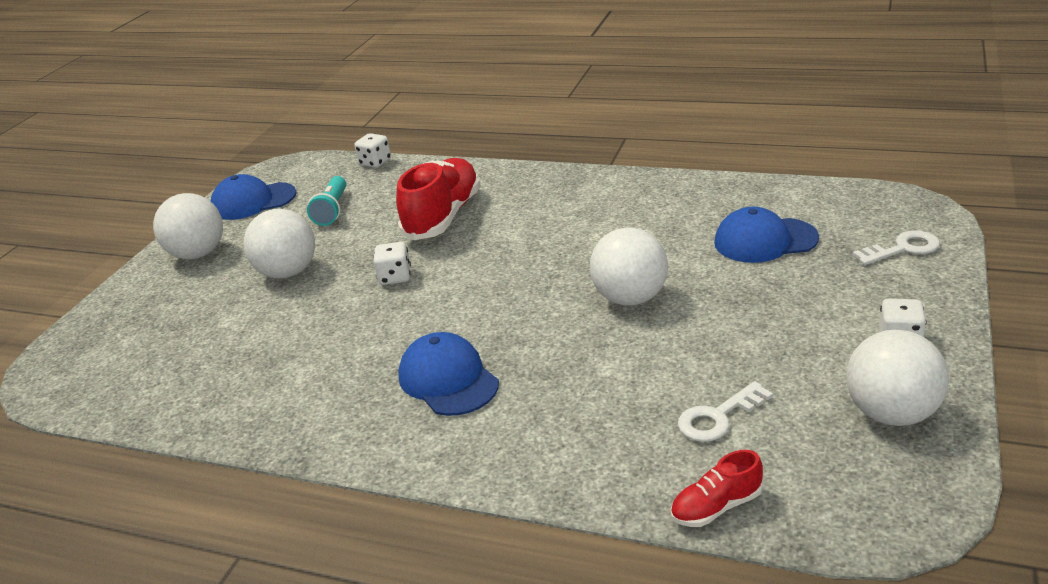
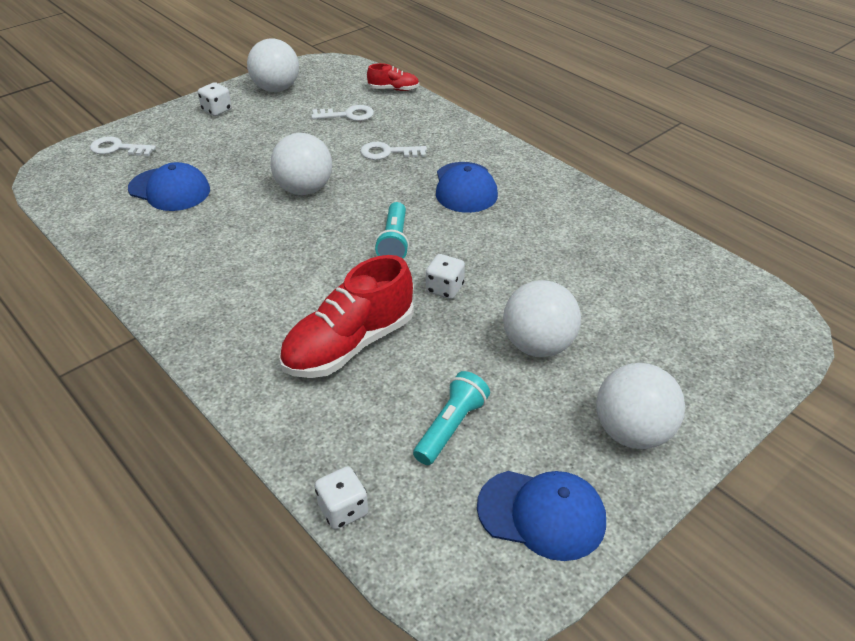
camera: 155 degrees left, 10 degrees up
none -> white key [360,142,427,160]
none -> turquoise flashlight [375,202,409,259]

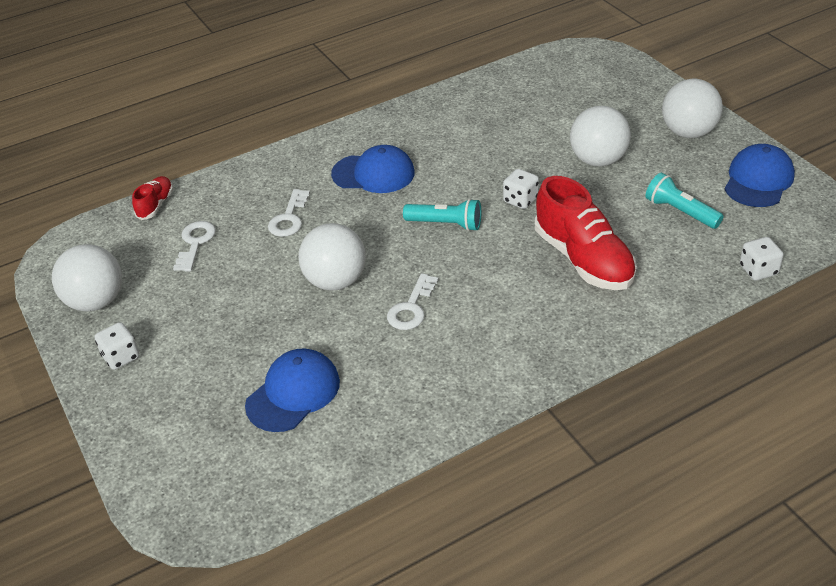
camera: 75 degrees left, 0 degrees up
white key [90,136,156,156] -> white key moved to [387,273,439,330]

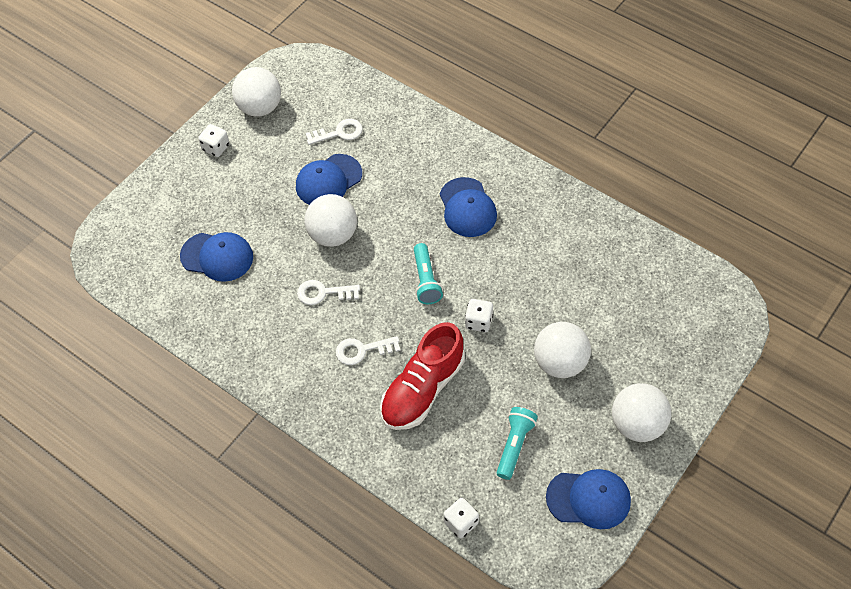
camera: 65 degrees right, 15 degrees up
red shoe [132,176,173,220] -> none
white key [268,189,310,237] -> white key moved to [336,336,400,365]
none -> blue cap [296,154,362,205]

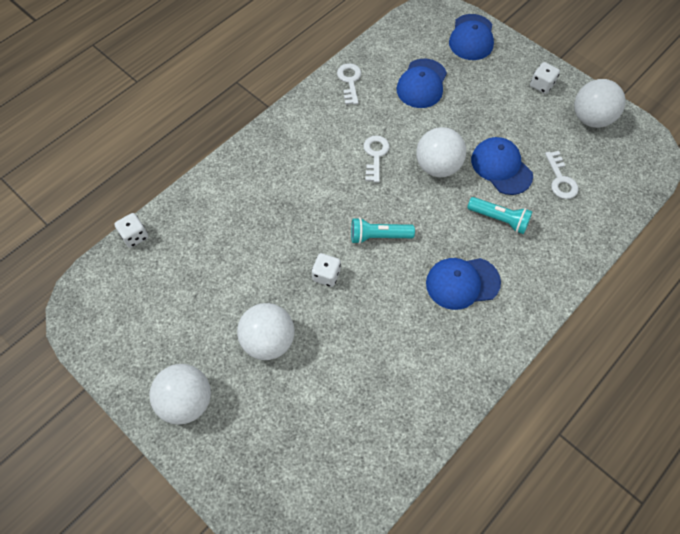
camera: 95 degrees right, 5 degrees up
white key [336,336,400,365] -> white key moved to [337,63,361,105]
red shoe [380,322,465,430] -> none
turquoise flashlight [496,407,538,480] -> turquoise flashlight moved to [467,197,533,234]
blue cap [546,469,631,529] -> blue cap moved to [449,14,494,60]

